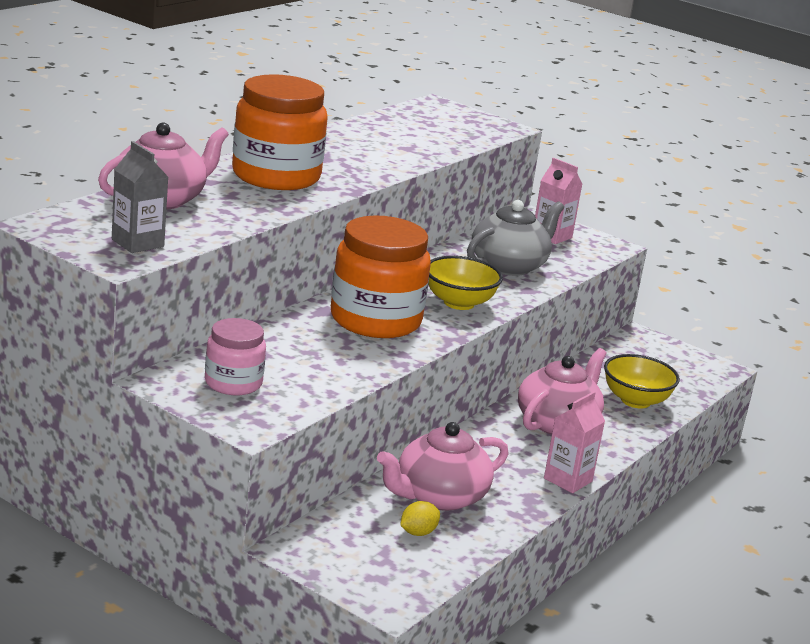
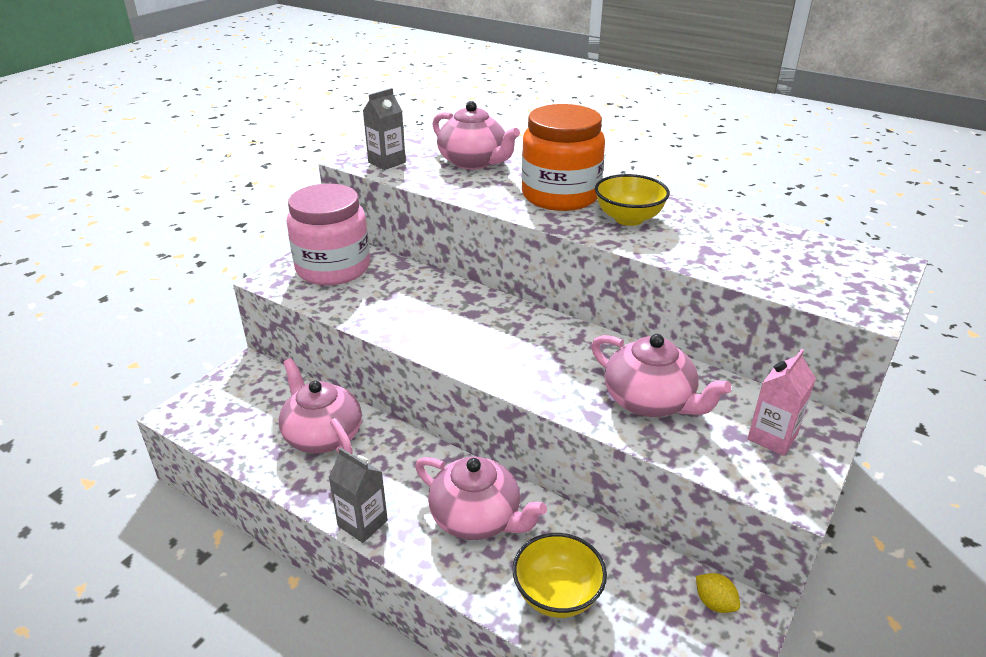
camera: 90 degrees right, 10 degrees up
pink jar [205,318,266,395] -> pink jar [287,184,370,286], size x1.78
orange jar [331,216,431,338] -> none
yellow lemon [400,501,440,536] -> yellow lemon moved to [696,573,740,613]
yellow bowl [428,256,503,310] -> yellow bowl moved to [595,174,670,226]
grey teapot [467,200,564,276] -> pink teapot [591,334,732,417]
pink carton [544,391,605,493] -> grey carton [328,447,388,543]

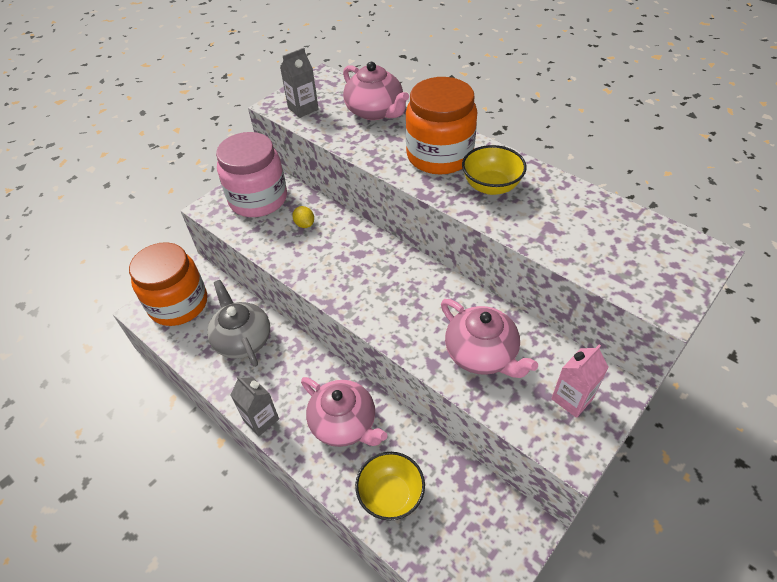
camera: 10 degrees right, 15 degrees up
pink teapot [278,358,362,454] -> grey teapot [207,280,270,367]
yellow lemon [696,573,740,613] -> yellow lemon moved to [292,206,314,228]
none -> orange jar [129,242,207,326]

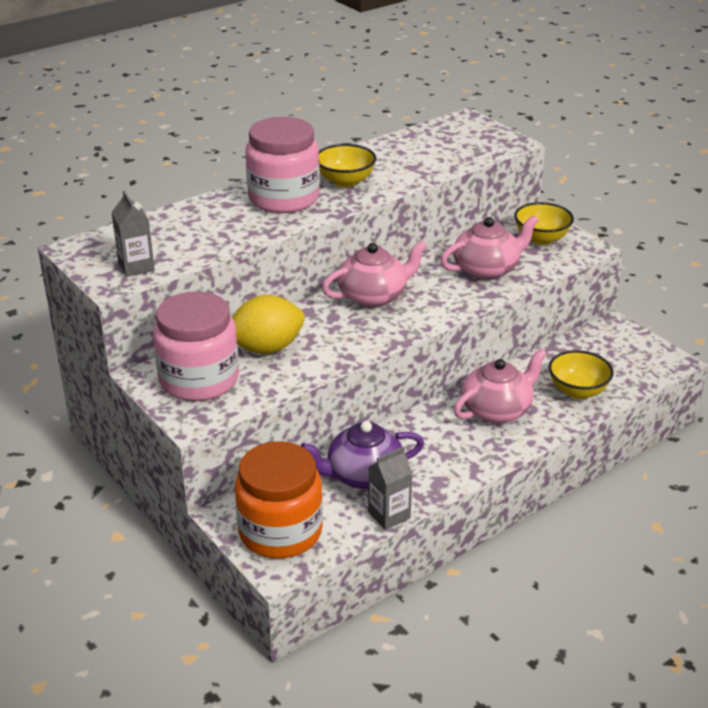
camera: 80 degrees left, 15 degrees down
grey teapot [207,280,270,367] -> purple teapot [300,421,424,489]
grey carton [231,375,279,436] -> grey carton moved to [368,446,413,530]
yellow lemon [292,206,314,228] -> yellow lemon [232,295,305,354], size x2.28
pink teapot [343,62,409,120] -> pink teapot moved to [322,240,427,307]
orange jar [405,77,477,174] -> pink jar [246,117,320,213]
pink carton [551,344,609,418] -> yellow bowl [514,202,574,245]

